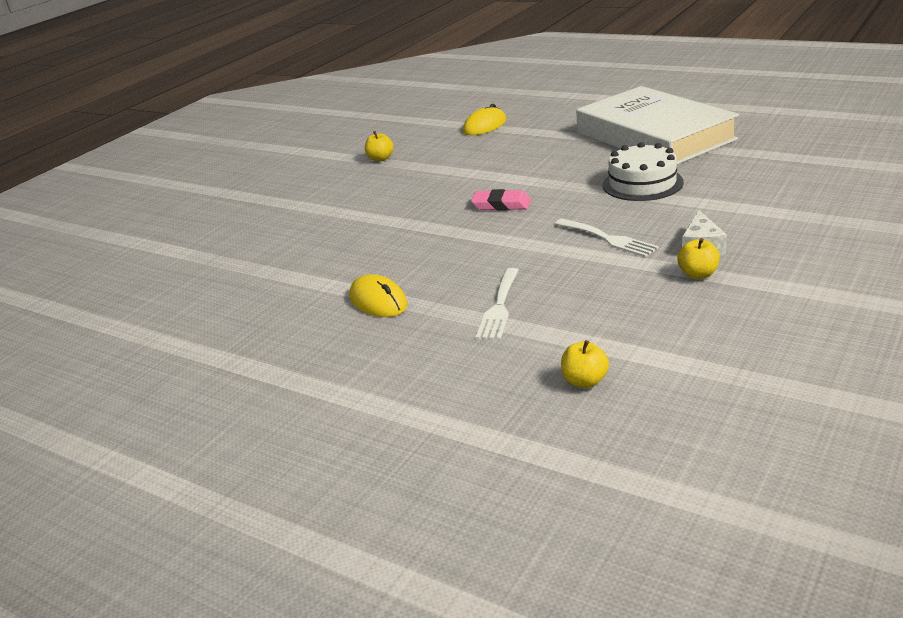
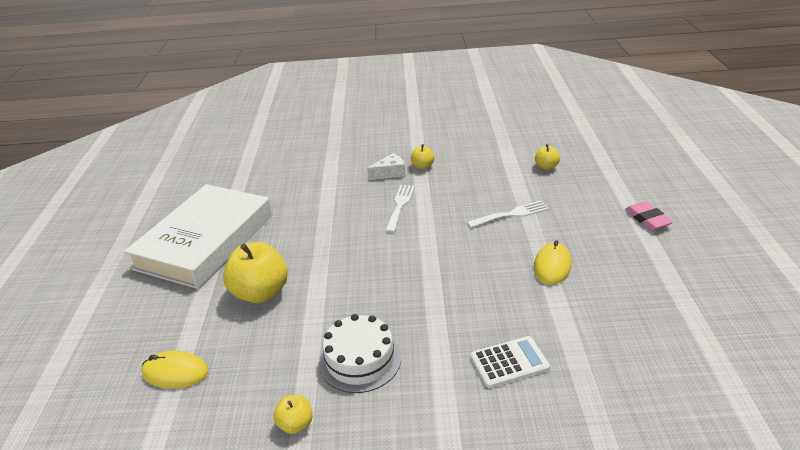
camera: 125 degrees left, 5 degrees up
pink eraser [471,189,531,211] -> pink eraser moved to [625,201,673,230]
white cake [602,142,684,201] -> white cake moved to [319,314,401,393]
none -> yellow apple [223,242,288,303]
none -> white calculator [471,336,550,388]

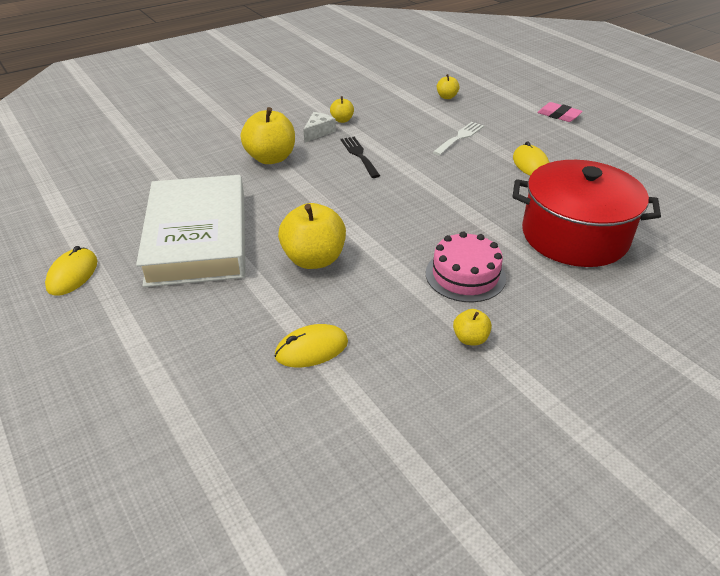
camera: 35 degrees left, 5 degrees up
white cake [319,314,401,393] -> pink cake [426,231,506,302]
white fork [385,185,415,233] -> black fork [341,137,380,178]
white calculator [471,336,550,388] -> red pot [513,160,661,267]
none -> yellow mouse [45,246,97,296]
none -> yellow apple [241,107,295,164]

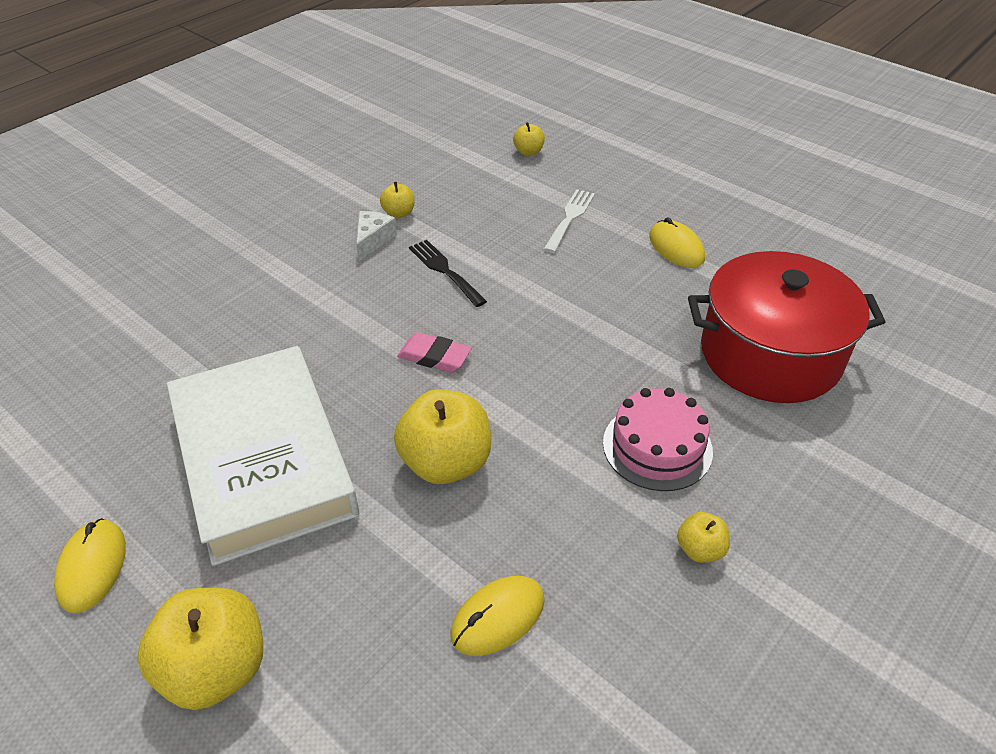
camera: 15 degrees left, 5 degrees up
yellow apple [241,107,295,164] -> yellow apple moved to [137,588,263,710]
pink eraser [537,102,583,122] -> pink eraser moved to [397,332,472,372]

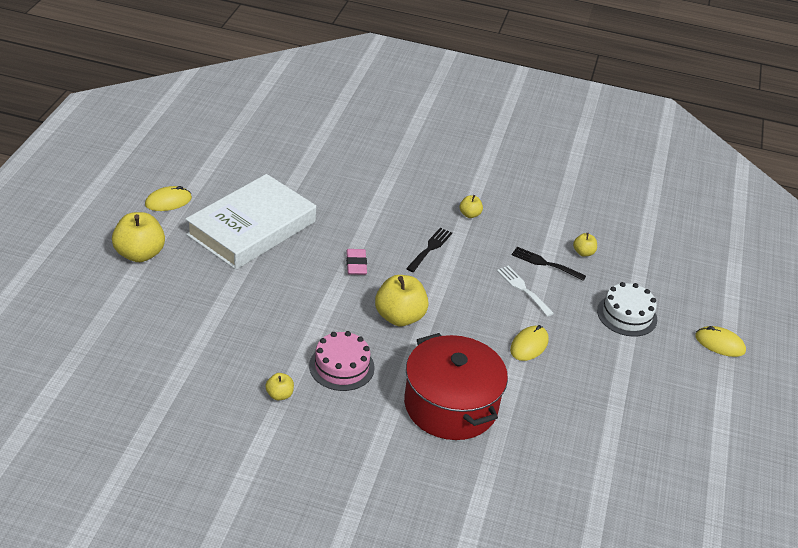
camera: 60 degrees right, 5 degrees down
white cheese [356,211,397,261] -> none
yellow apple [394,389,491,484] -> yellow apple moved to [375,275,429,326]
yellow mouse [451,576,545,656] -> yellow mouse moved to [695,326,746,357]
white fork [543,189,595,253] -> white fork turned 120 degrees counterclockwise [497,266,554,317]
none -> black fork [511,247,586,281]
none -> white cake [597,282,657,337]

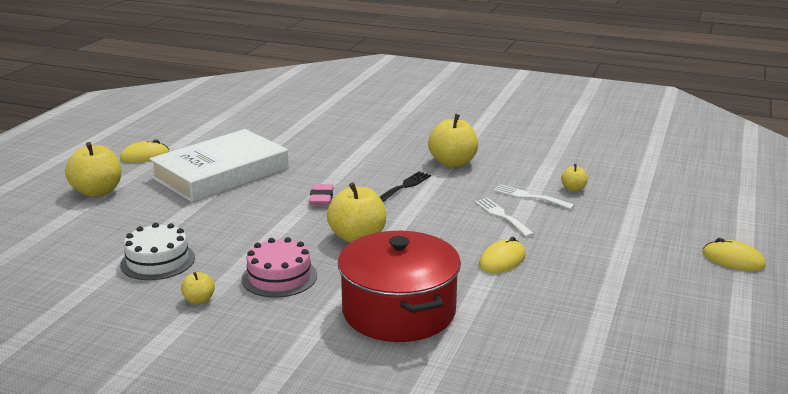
camera: 10 degrees right, 15 degrees down
yellow apple [460,195,483,218] -> yellow apple [428,114,478,167], size x2.02
black fork [511,247,586,281] -> white fork [493,184,575,209]
white cake [597,282,657,337] -> white cake moved to [120,223,195,280]

